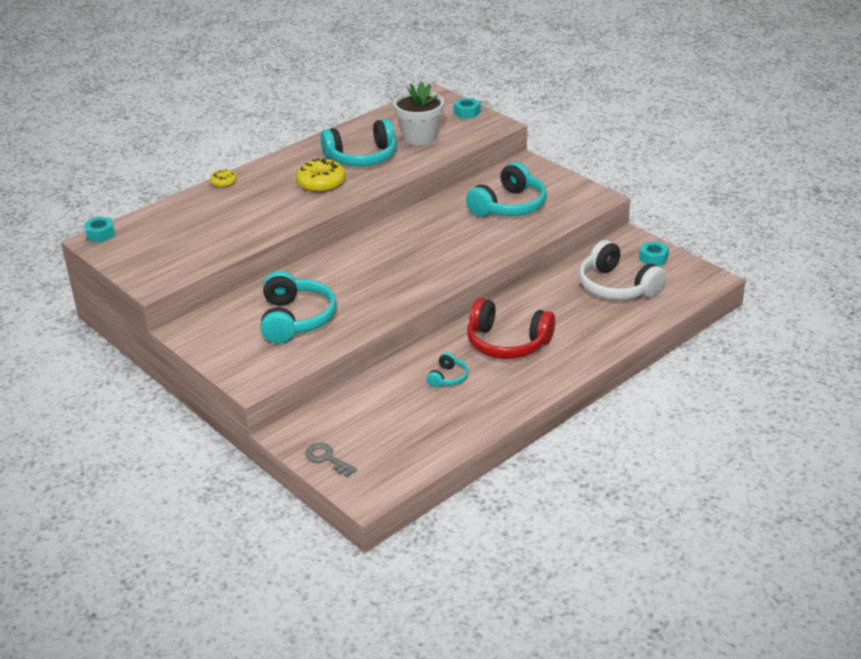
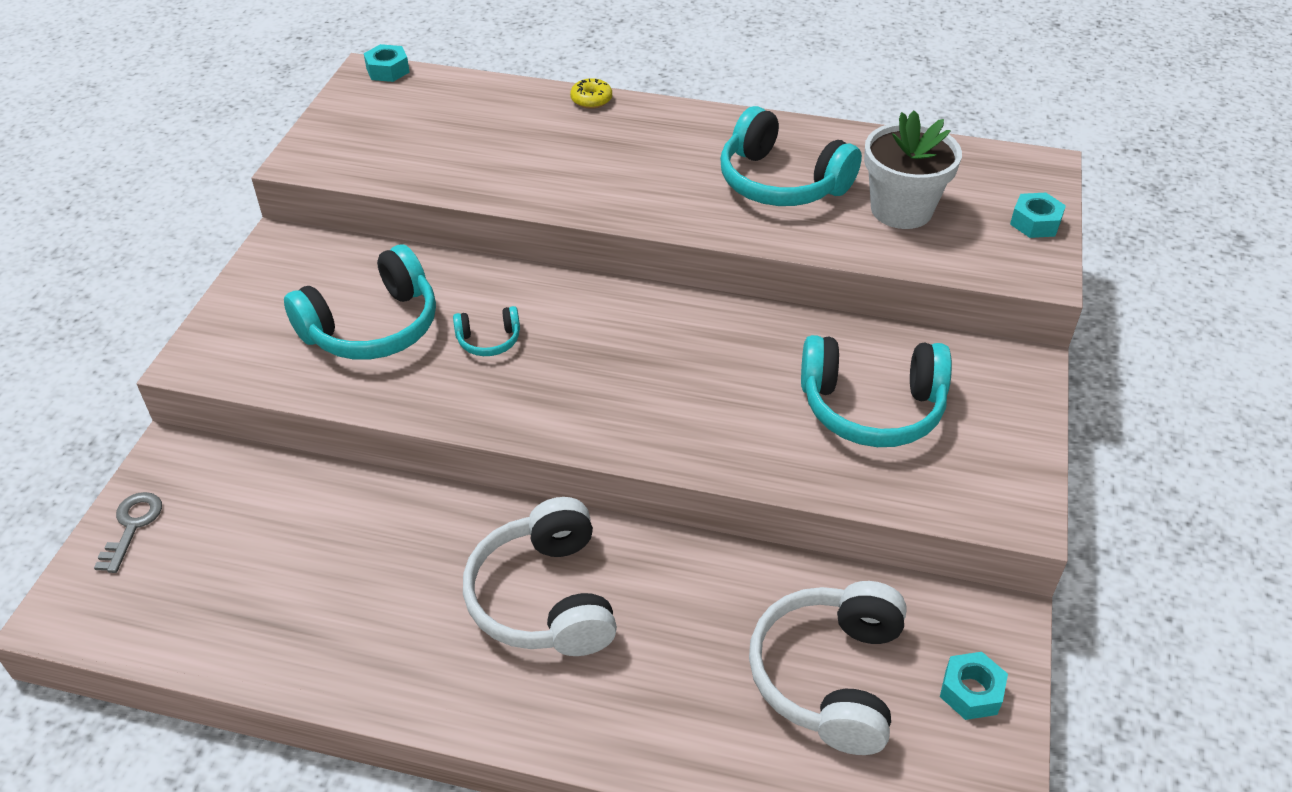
camera: 55 degrees right, 10 degrees up
yellow donut [296,158,346,192] -> none
turquoise headphones [427,352,469,387] -> turquoise headphones moved to [453,306,520,356]
red headphones [467,298,555,359] -> white headphones [463,497,617,656]

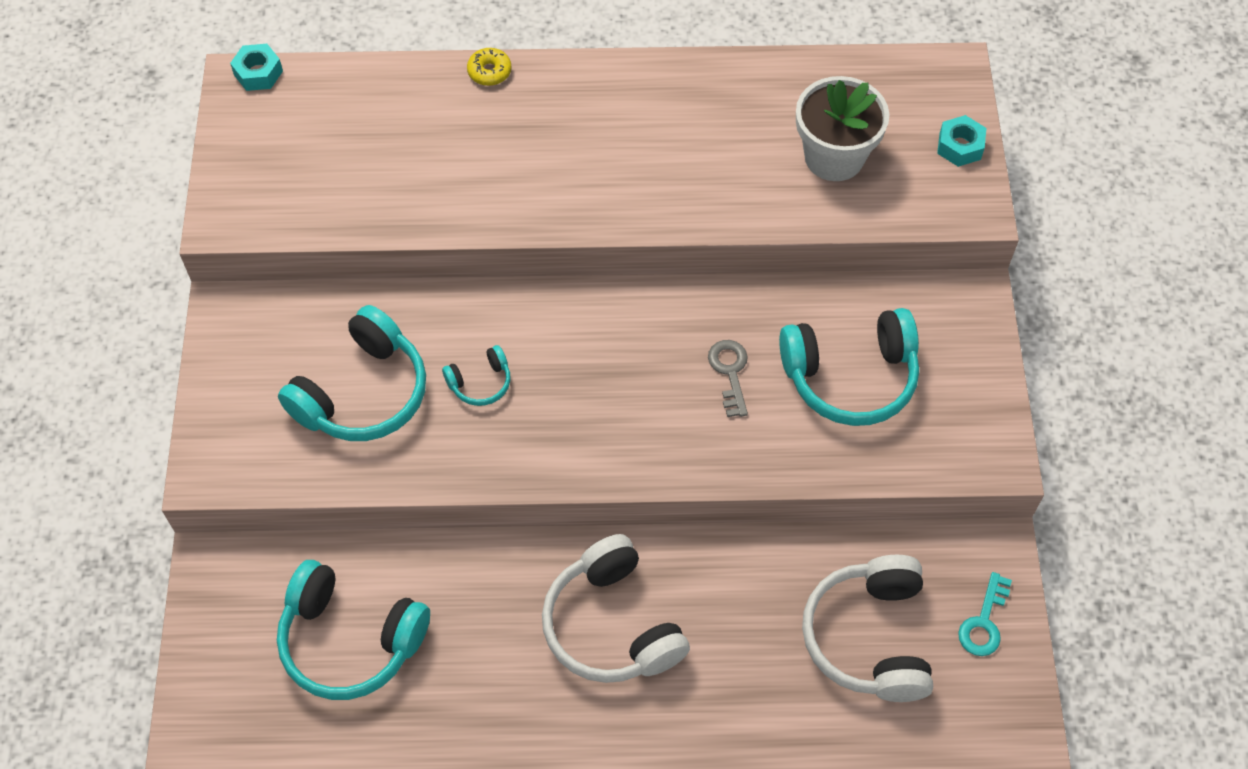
camera: 15 degrees left, 15 degrees up
grey key [94,492,162,573] -> grey key moved to [708,340,748,417]
turquoise headphones [720,106,862,206] -> turquoise headphones moved to [277,560,430,700]
turquoise nut [940,652,1008,720] -> turquoise key [958,572,1012,656]

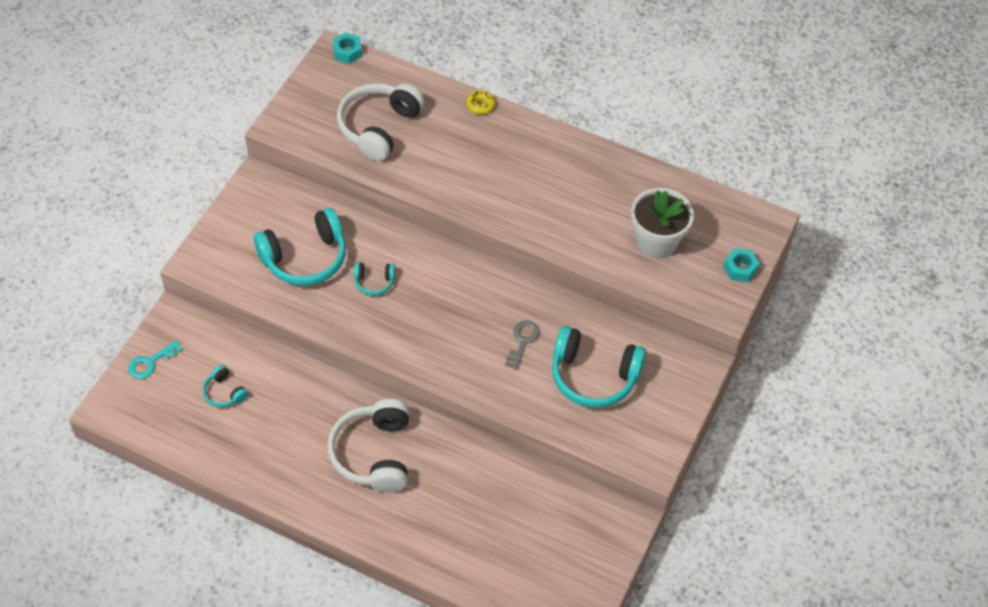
camera: 25 degrees right, 5 degrees down
turquoise headphones [277,560,430,700] -> turquoise headphones [202,365,248,407], size x0.48
white headphones [802,555,933,702] -> white headphones moved to [337,83,425,161]
turquoise key [958,572,1012,656] -> turquoise key moved to [128,340,183,379]

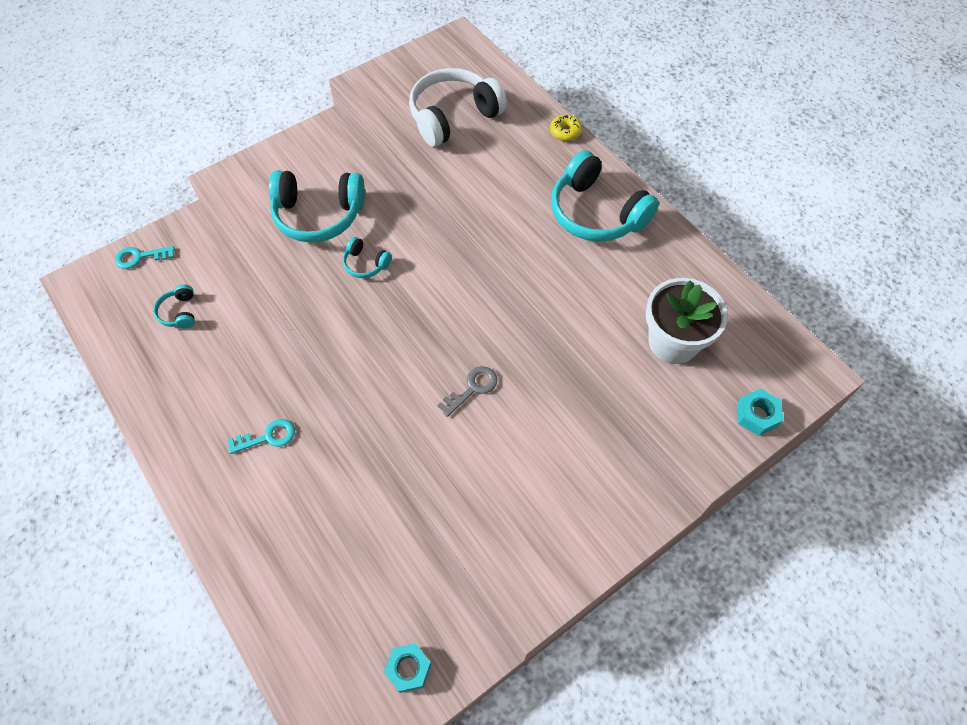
camera: 30 degrees right, 5 degrees up
white headphones [327,399,409,493] -> turquoise key [228,419,295,454]
turquoise nut [333,32,362,64] -> turquoise nut moved to [384,643,431,693]
turquoise headphones [552,326,646,408] -> turquoise headphones moved to [551,150,659,242]

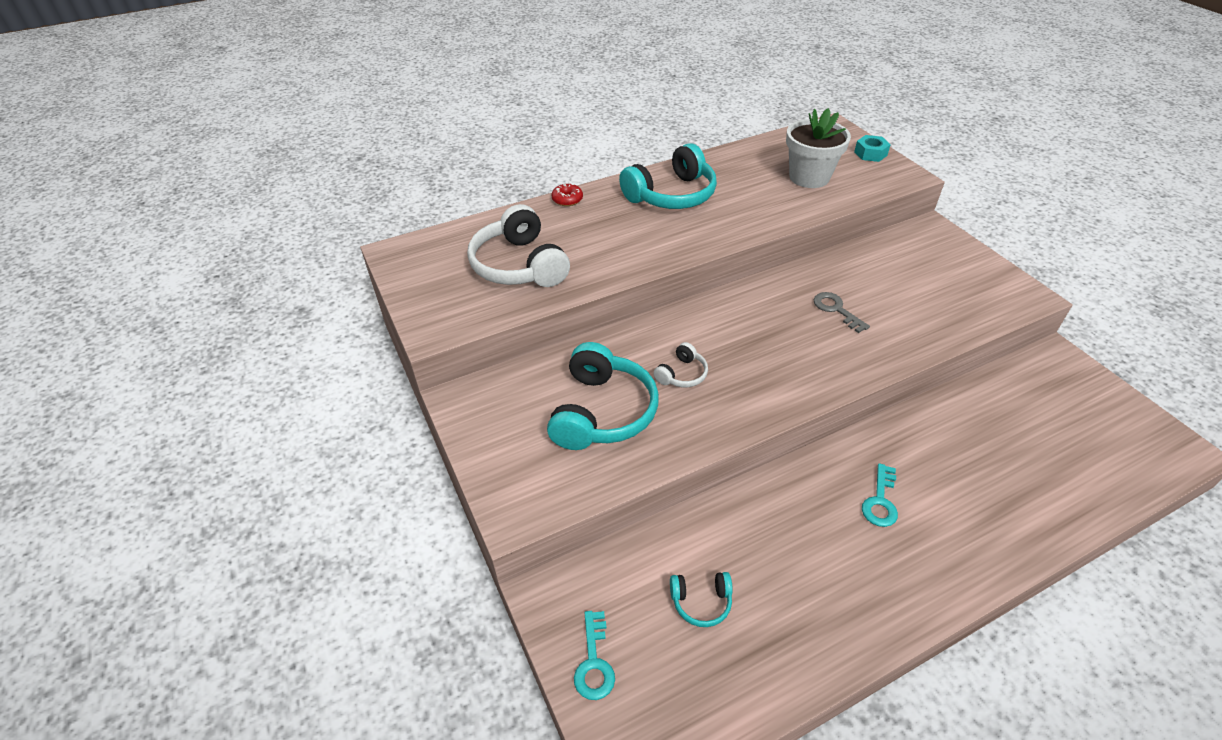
camera: 80 degrees left, 15 degrees down
turquoise key [228,419,295,454] -> turquoise key turned 150 degrees counterclockwise [862,463,898,527]
turquoise headphones [343,237,392,278] -> white headphones [653,342,708,387]
turquoise nut [384,643,431,693] -> none
yellow donut [550,115,582,141] -> red donut [552,184,583,206]

